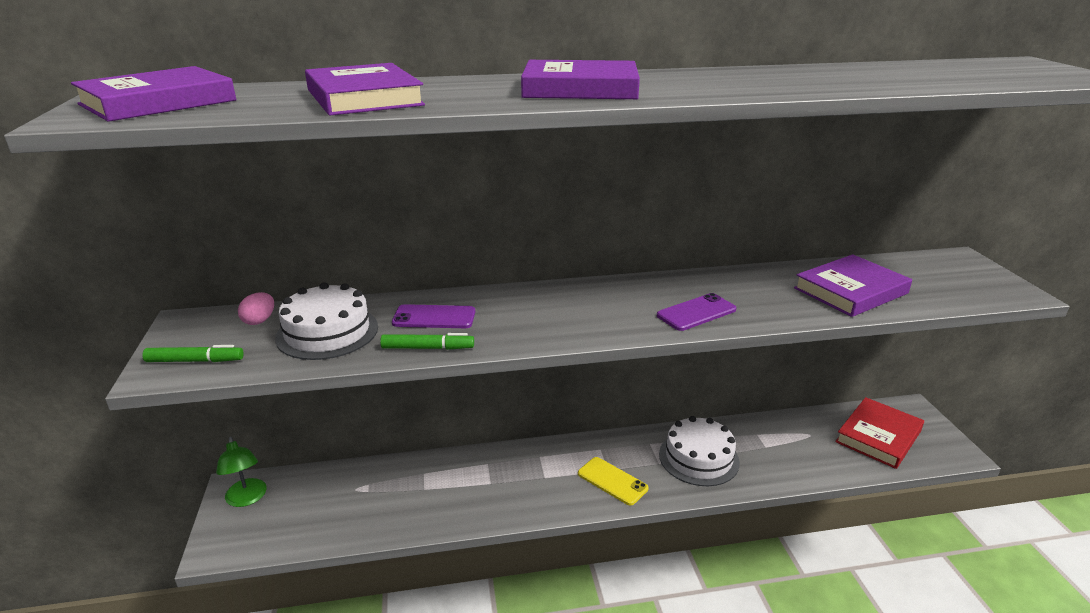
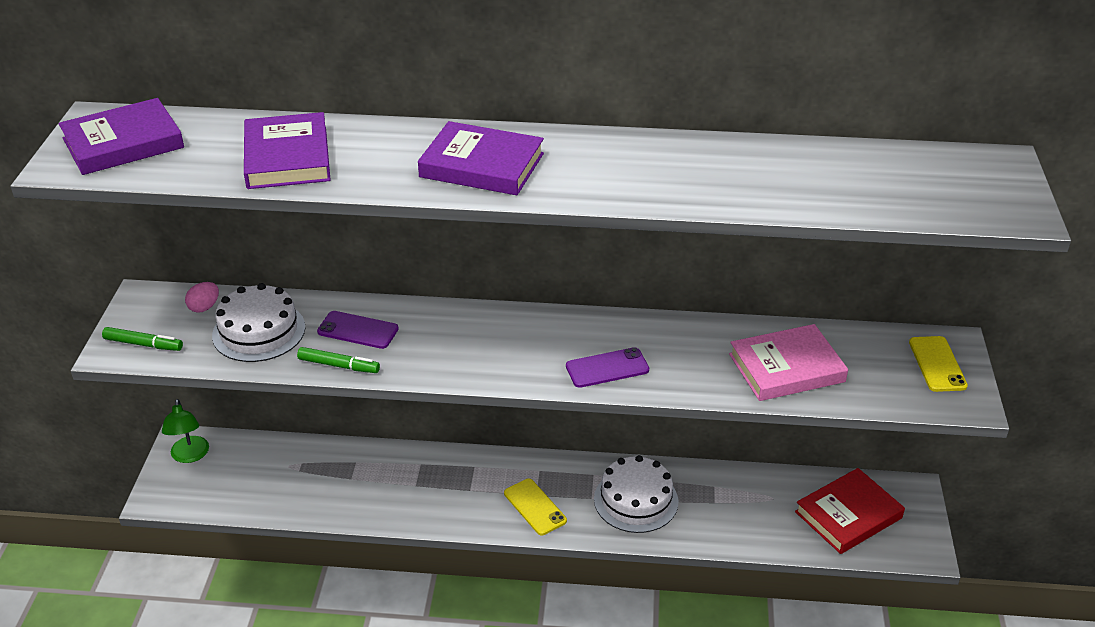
camera: 15 degrees right, 10 degrees up
purple book [794,254,912,317] -> pink book [729,324,848,401]
none -> yellow phone [909,336,968,392]

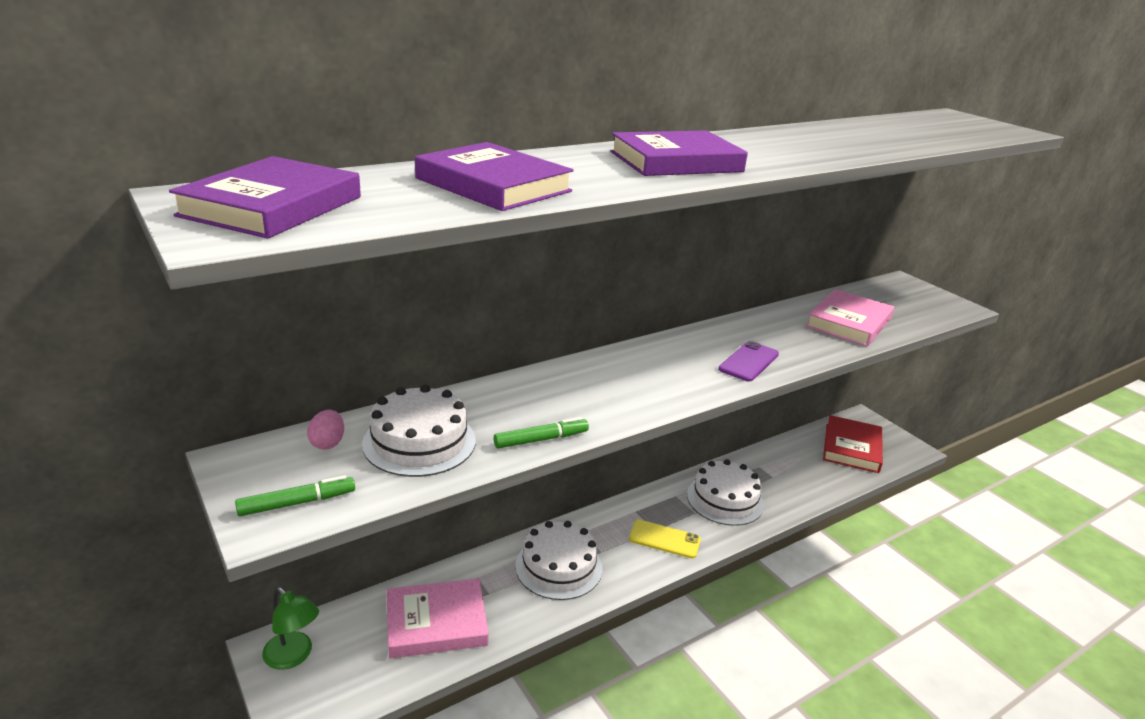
camera: 40 degrees left, 10 degrees down
purple phone [317,311,399,349] -> none
yellow phone [909,336,968,392] -> none
none -> pink book [387,579,489,658]
none -> white cake [515,521,602,600]

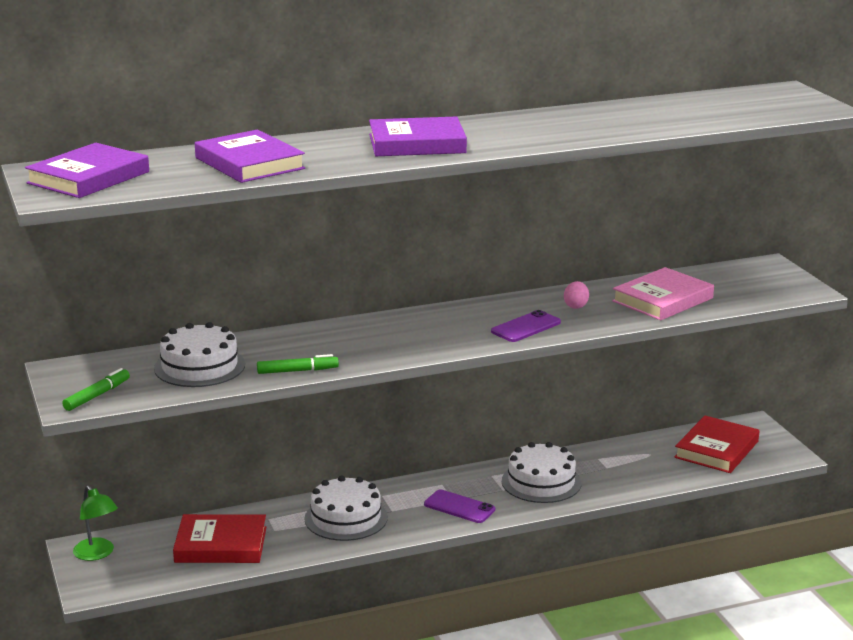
camera: 15 degrees right, 5 degrees down
green marker [235,475,355,516] -> green marker turned 45 degrees counterclockwise [62,368,130,411]
pink egg [307,410,344,450] -> pink egg moved to [564,281,589,309]
pink book [387,579,489,658] -> red book [173,514,266,563]
yellow phone [629,520,701,558] -> purple phone [424,490,495,523]

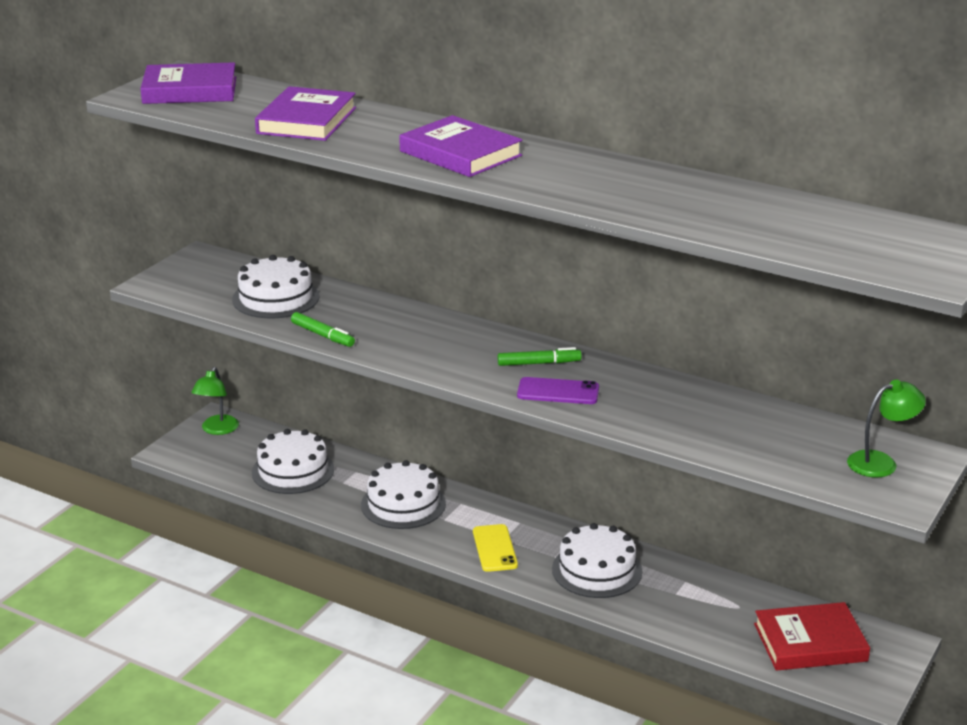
camera: 50 degrees right, 5 degrees up
green marker [62,368,130,411] -> green marker moved to [498,347,582,366]
red book [173,514,266,563] -> white cake [252,429,334,494]
purple phone [424,490,495,523] -> yellow phone [473,524,518,572]
pink egg [564,281,589,309] -> none
pink book [612,267,714,320] -> none
none -> green lamp [847,380,926,477]

